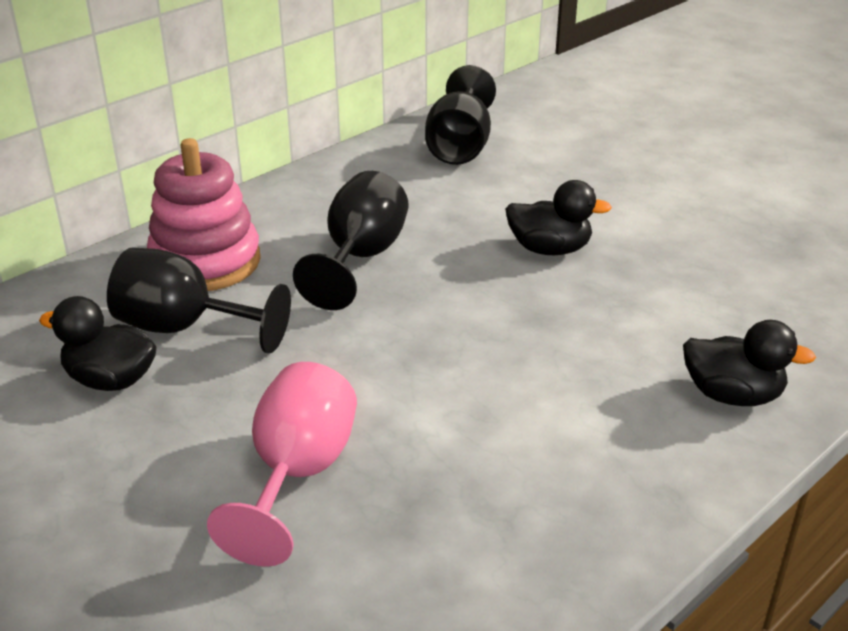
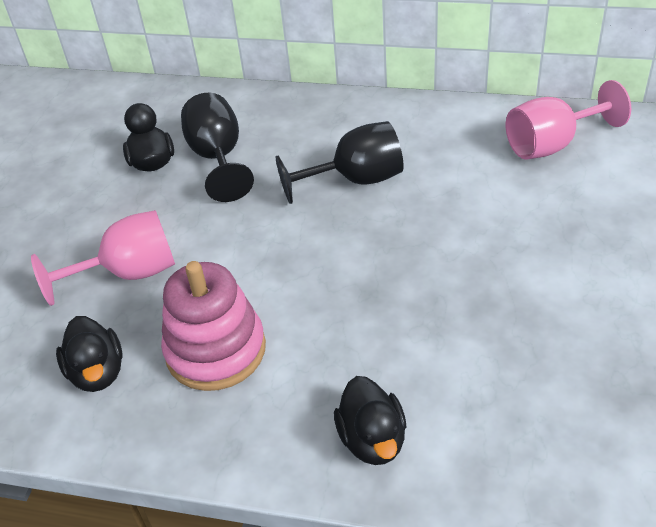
camera: 60 degrees right, 10 degrees up
pink stacking toy [147,138,261,291] -> pink stacking toy moved to [161,261,266,391]
black goblet [425,65,496,165] -> pink goblet [506,80,631,160]
black duck [505,180,612,255] -> black duck moved to [56,316,122,392]

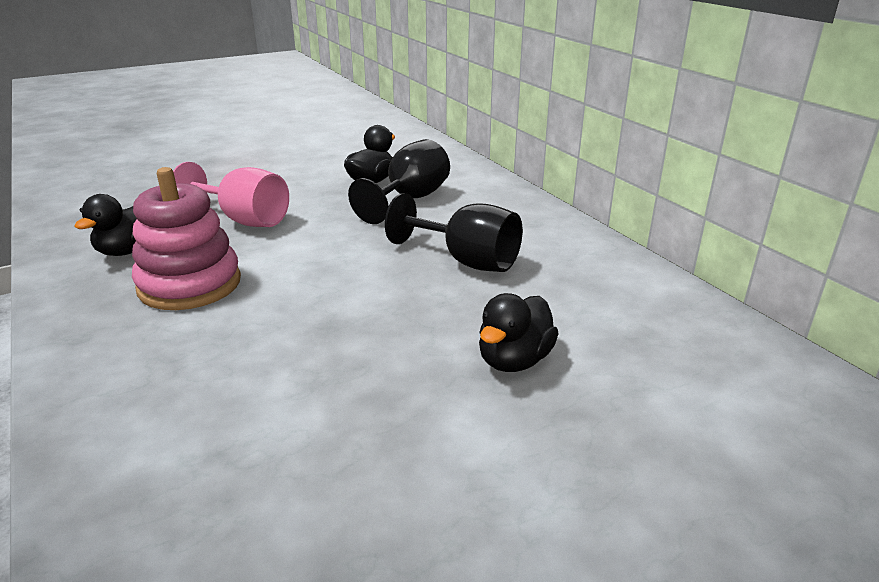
camera: 45 degrees right, 15 degrees down
black duck [334,376,406,465] -> black duck moved to [479,293,559,372]
pink goblet [506,80,631,160] -> none

